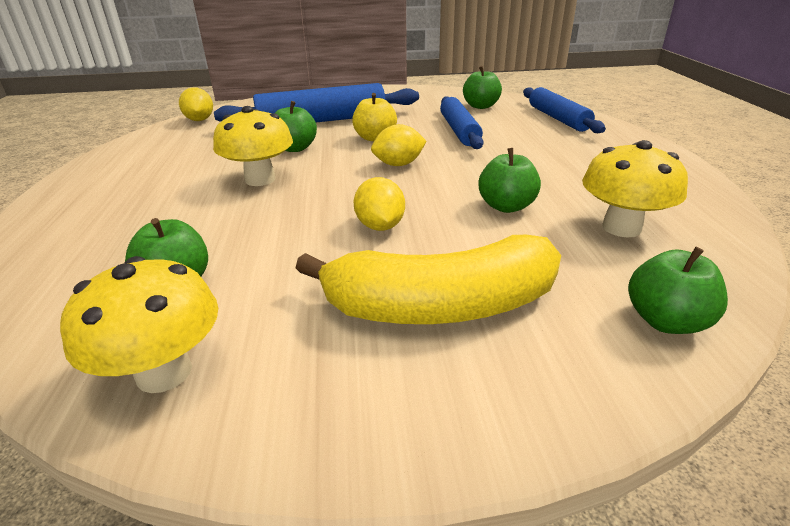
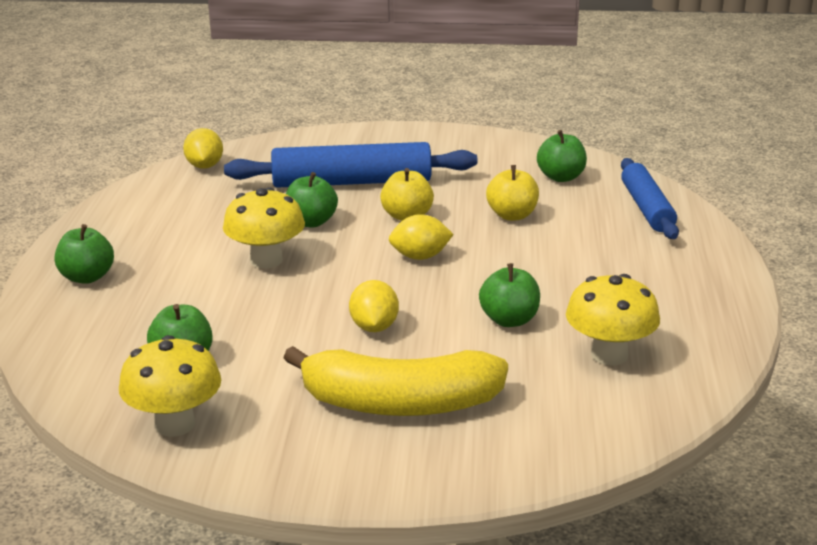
camera: 10 degrees right, 5 degrees down
blue rolling pin [440,96,483,149] -> yellow apple [486,165,539,221]
green apple [628,247,728,334] -> green apple moved to [55,224,114,284]

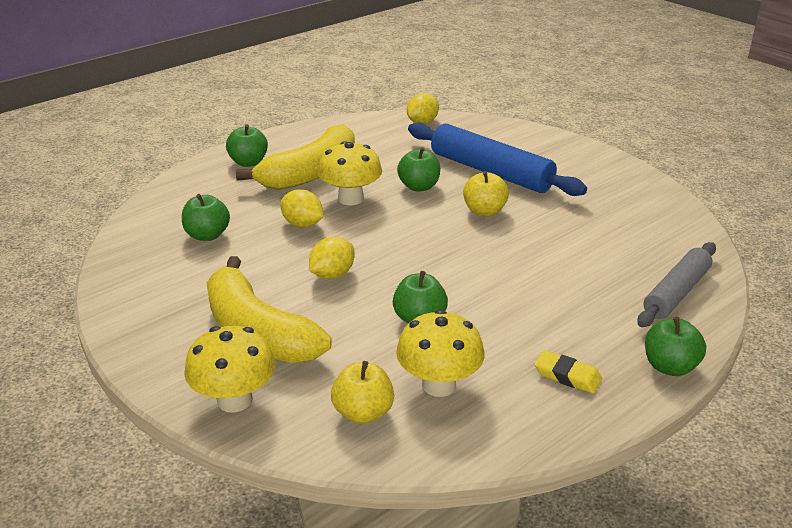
camera: 45 degrees right, 5 degrees up
yellow mushroom [119,335,221,437] -> yellow mushroom moved to [184,326,275,413]
yellow lemon [389,214,454,260] -> yellow lemon moved to [280,189,323,227]
yellow apple [486,165,539,221] -> yellow apple moved to [331,361,394,424]
green apple [537,130,587,182] -> green apple moved to [645,317,706,376]
blue rolling pin [621,158,679,239] -> grey rolling pin [637,242,716,327]
none -> yellow banana [236,124,355,190]
none -> yellow eraser [535,350,602,394]

